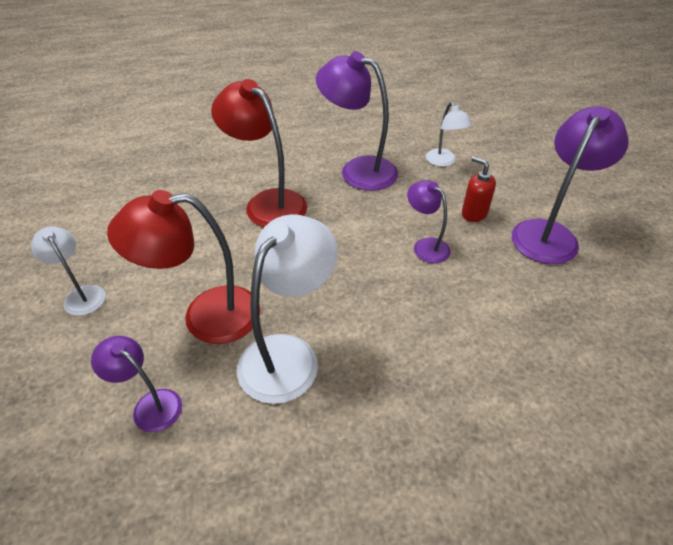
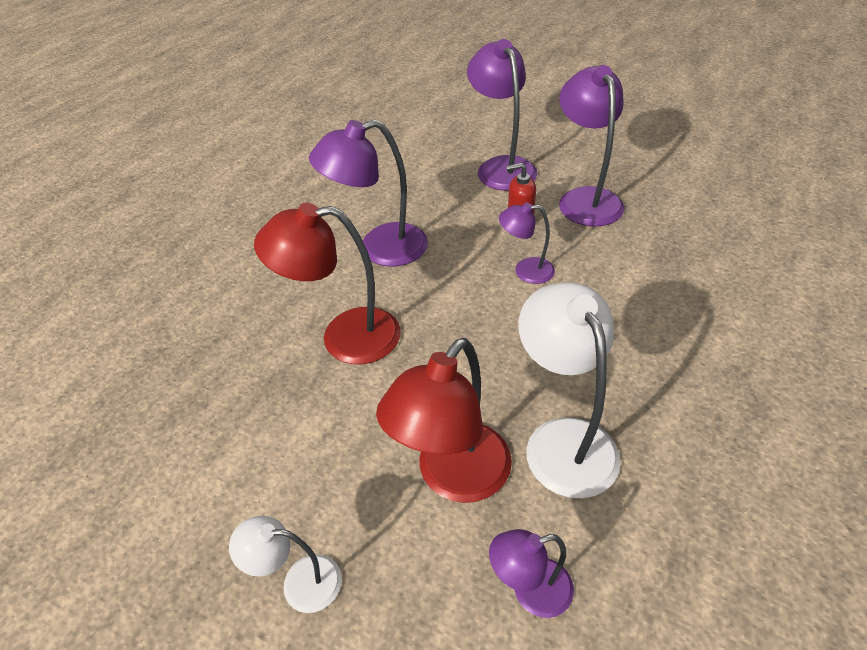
camera: 45 degrees left, 0 degrees up
white lamp [426,102,472,167] -> none
none -> purple lamp [467,39,537,191]

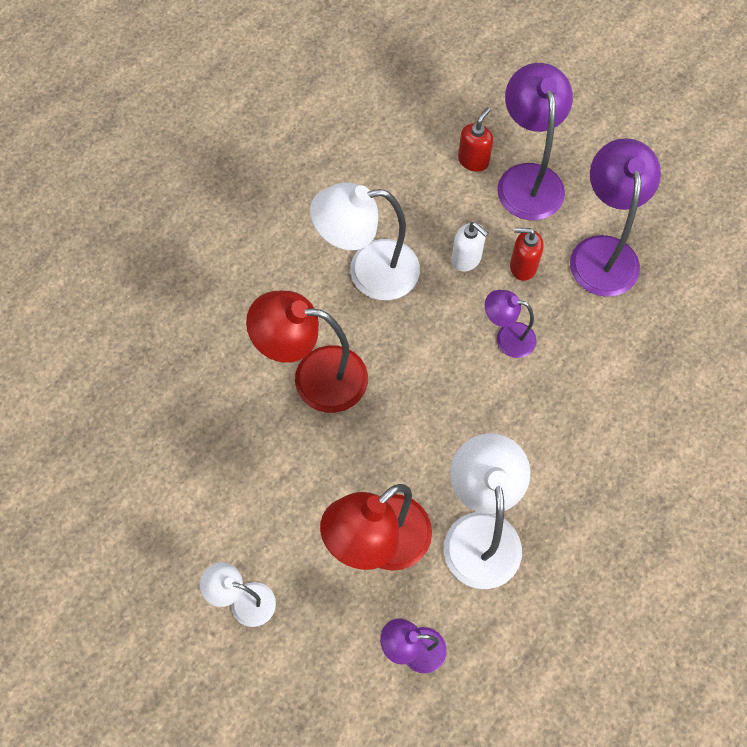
camera: 10 degrees right, 20 degrees up
purple lamp [309,120,428,266] -> white lamp [310,183,420,300]
none -> white soap dispenser [451,222,488,272]
none -> red soap dispenser [458,107,493,172]

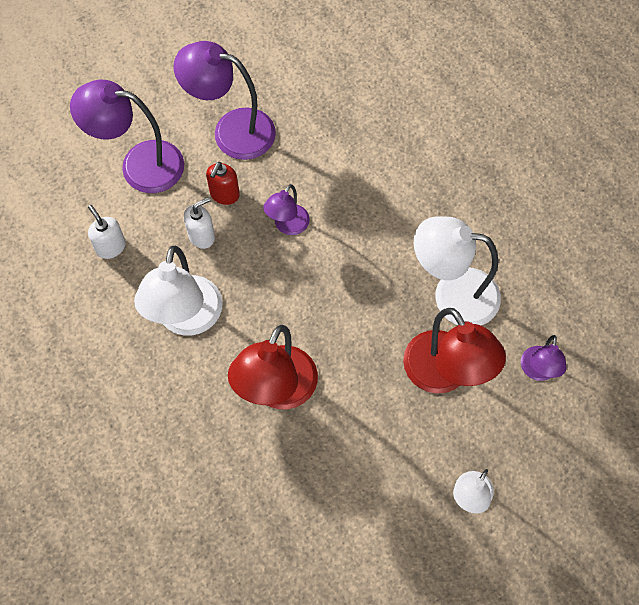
camera: 75 degrees left, 0 degrees up
red soap dispenser [458,107,493,172] -> none
none -> white soap dispenser [88,205,126,259]

